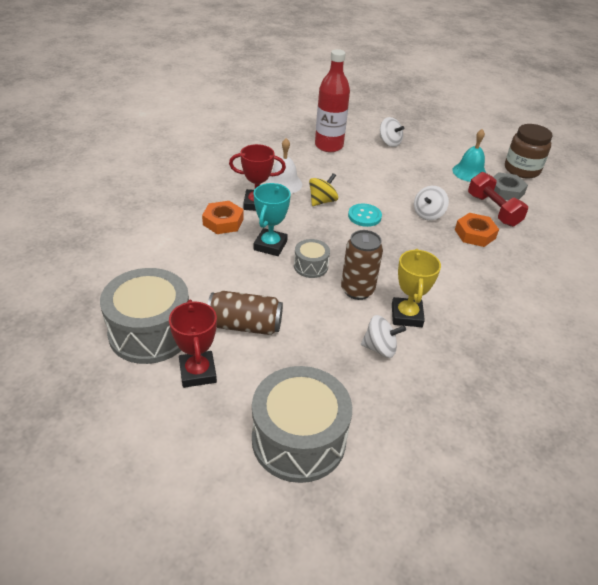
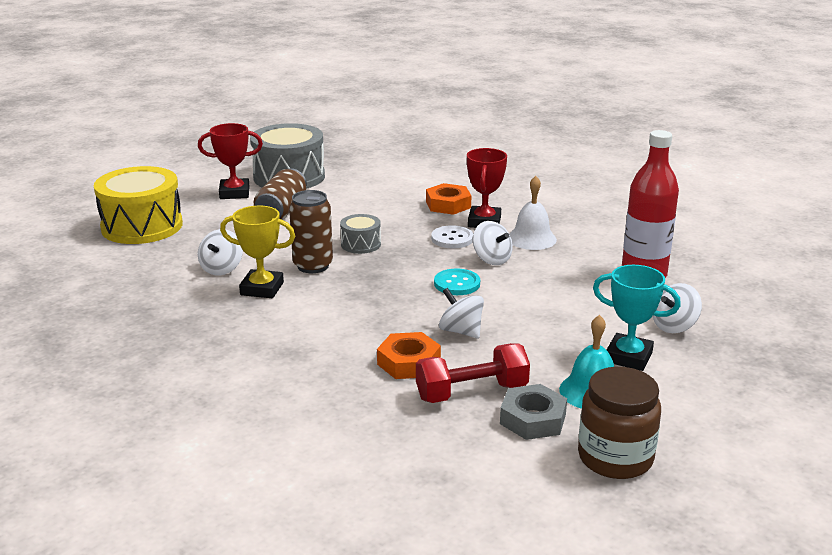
camera: 100 degrees right, 15 degrees down
grey drum [252,366,352,483] -> yellow drum [94,166,183,244]
turquoise trophy [254,183,291,256] -> turquoise trophy moved to [593,265,681,371]
yellow spinning top [309,173,338,206] -> white spinning top [473,221,513,265]
none -> white button [431,225,473,248]

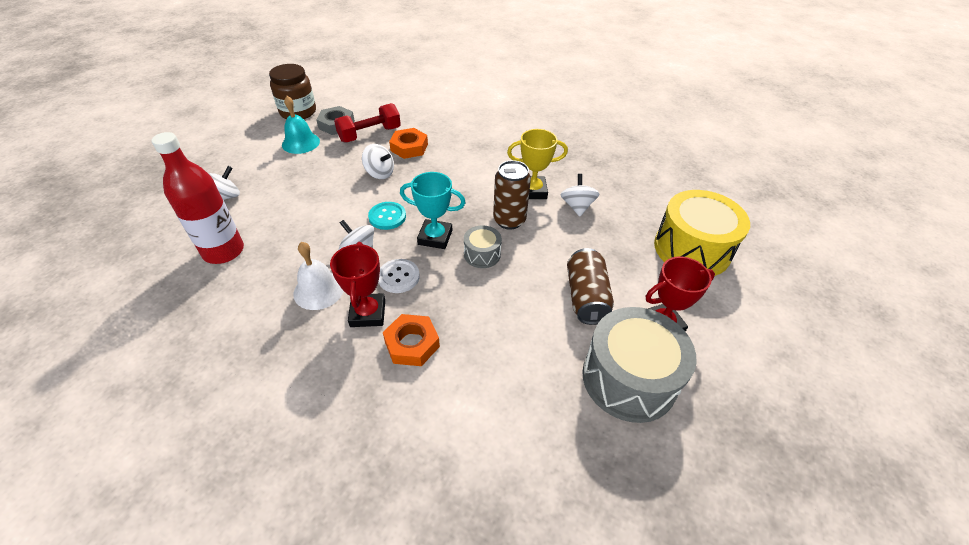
camera: 165 degrees right, 20 degrees up
turquoise trophy [593,265,681,371] -> turquoise trophy moved to [400,172,466,249]

